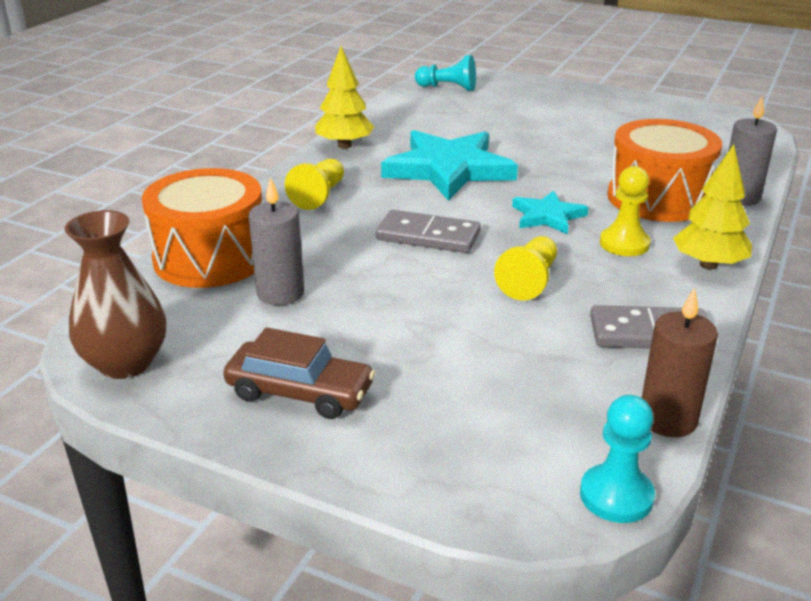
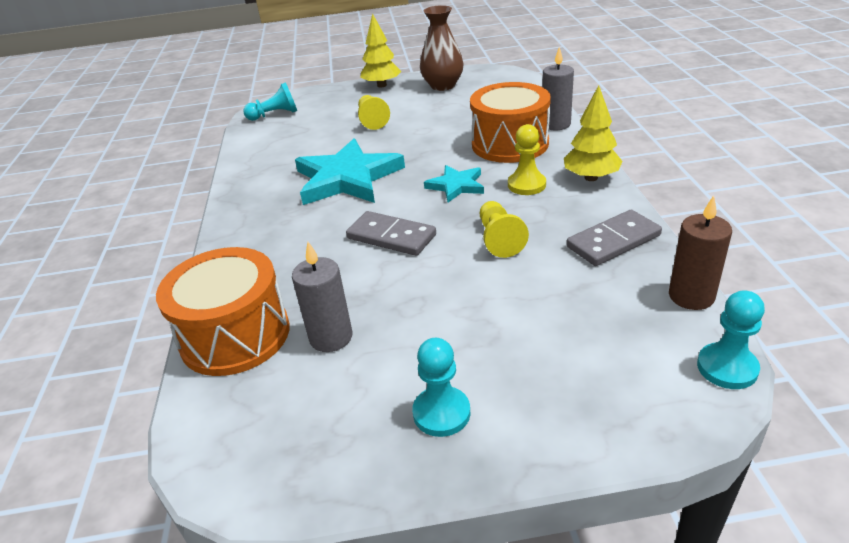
camera: 30 degrees left, 5 degrees up
brown vase [65,210,166,379] -> brown vase moved to [420,5,464,91]
brown car [223,327,375,419] -> turquoise pawn [412,338,470,437]
yellow pawn [285,159,344,210] -> yellow pawn moved to [358,95,390,130]
yellow tree [315,46,374,149] -> yellow tree moved to [360,13,401,88]
grey domino [376,210,481,253] -> grey domino turned 45 degrees clockwise [346,211,436,256]

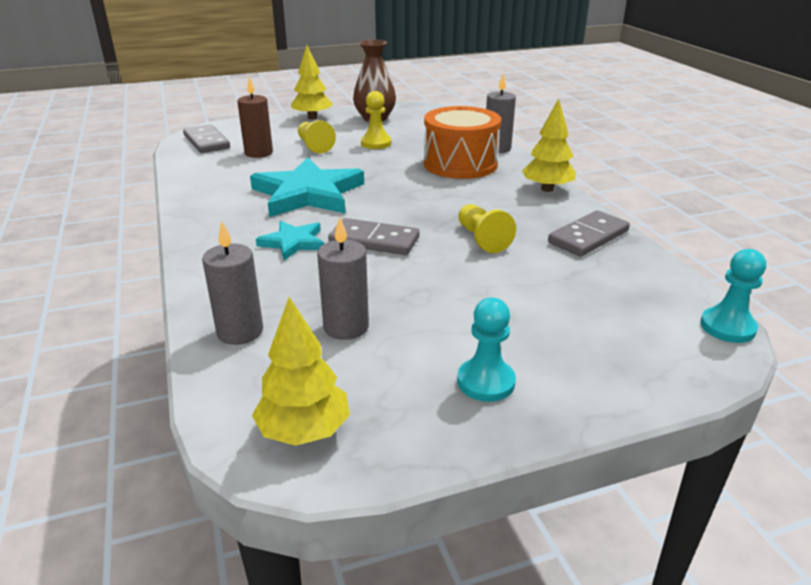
camera: 15 degrees left, 5 degrees down
orange drum [156,247,290,376] -> grey candle [202,220,263,345]
turquoise pawn [243,82,297,121] -> grey domino [183,124,230,153]
turquoise star [424,165,484,202] -> turquoise star moved to [256,221,324,260]
yellow pawn [508,124,546,195] -> yellow pawn moved to [361,91,392,149]
brown candle [669,195,732,310] -> brown candle moved to [237,77,273,158]
none -> yellow tree [252,297,350,446]

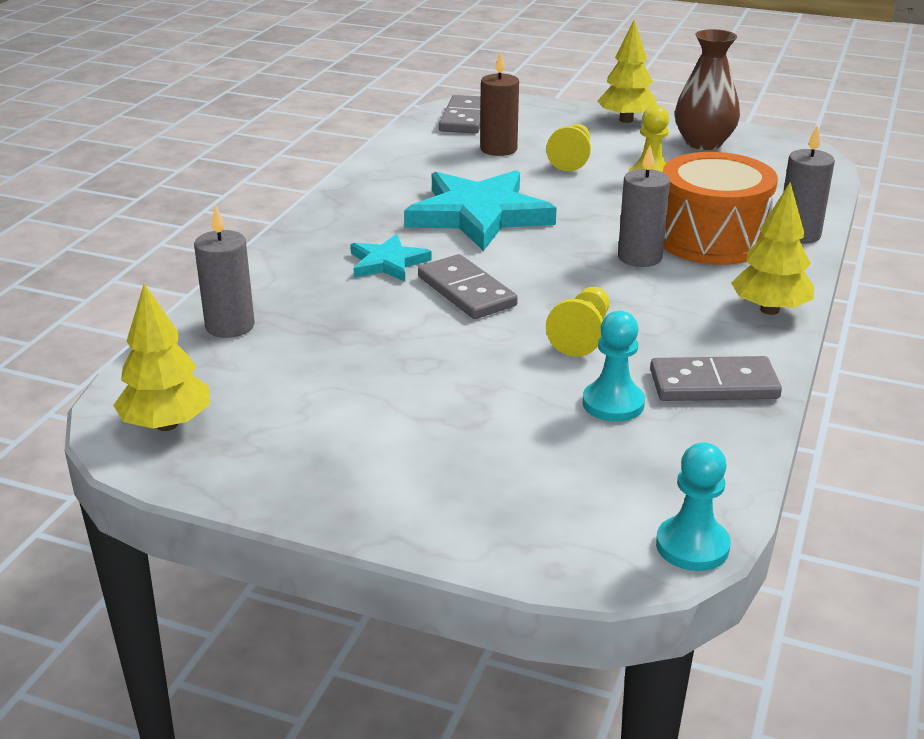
camera: 40 degrees right, 0 degrees up
grey candle [317,217,369,340] -> grey candle moved to [618,145,670,267]
turquoise pawn [457,298,516,402] -> turquoise pawn moved to [583,311,645,422]

